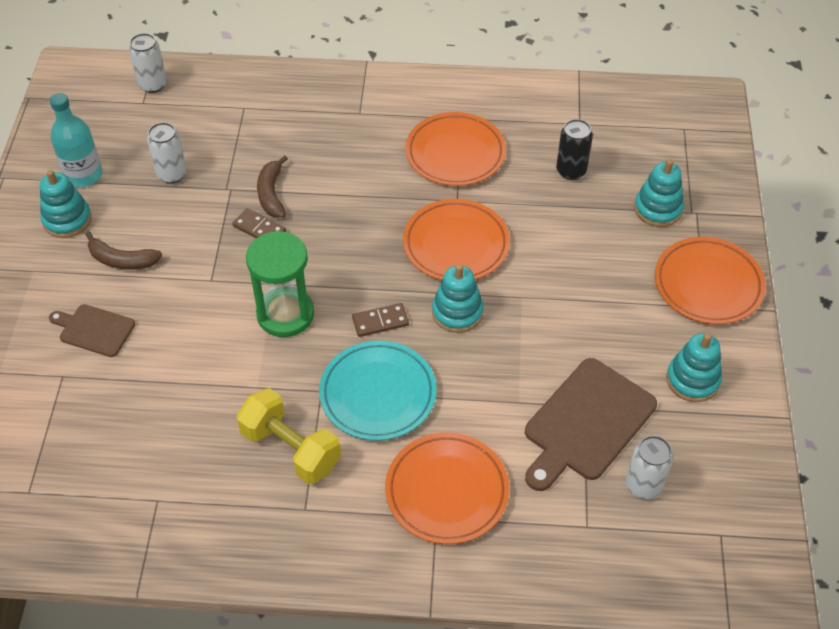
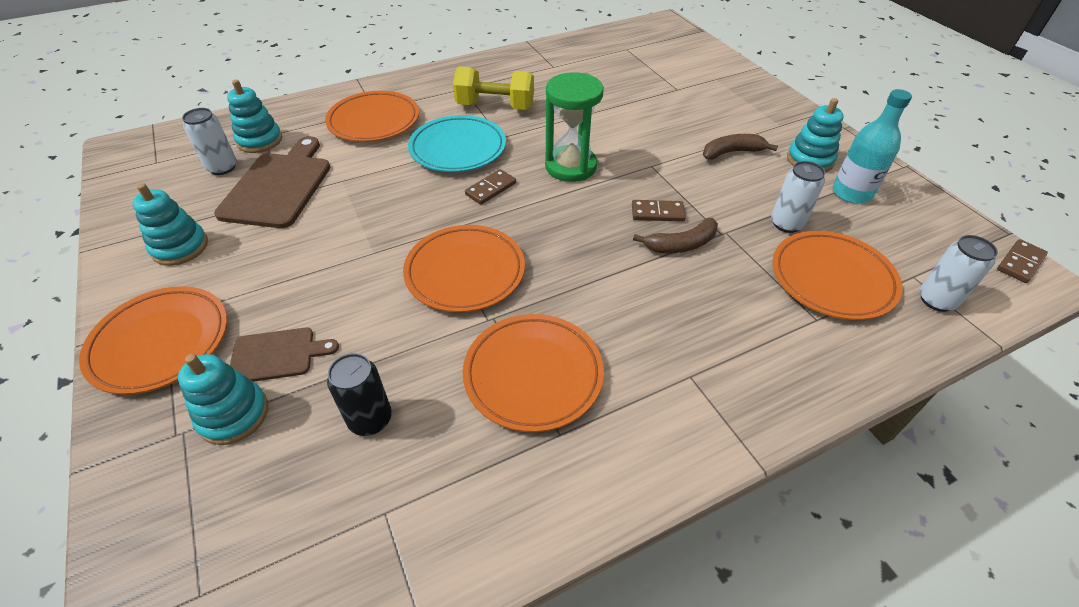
camera: 150 degrees right, 5 degrees down
brown cutting board [49,304,135,357] -> brown cutting board moved to [230,327,339,382]
brown banana [257,155,288,218] -> brown banana turned 105 degrees clockwise [633,218,718,253]
turquoise stacking toy [432,264,484,333] -> turquoise stacking toy moved to [227,80,282,153]
none -> orange plate [773,231,903,320]
none -> brown domino [997,239,1048,283]

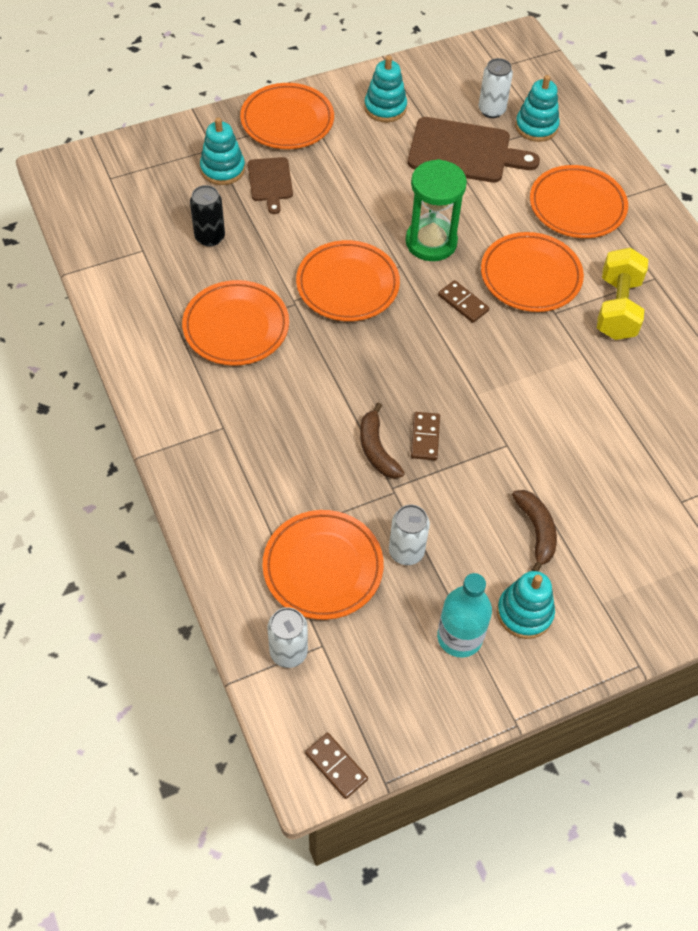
camera: 90 degrees right, 10 degrees up
turquoise plate [408,115,506,172] -> orange plate [481,232,584,312]
green hourglass [545,72,604,182] -> green hourglass moved to [406,159,467,261]

